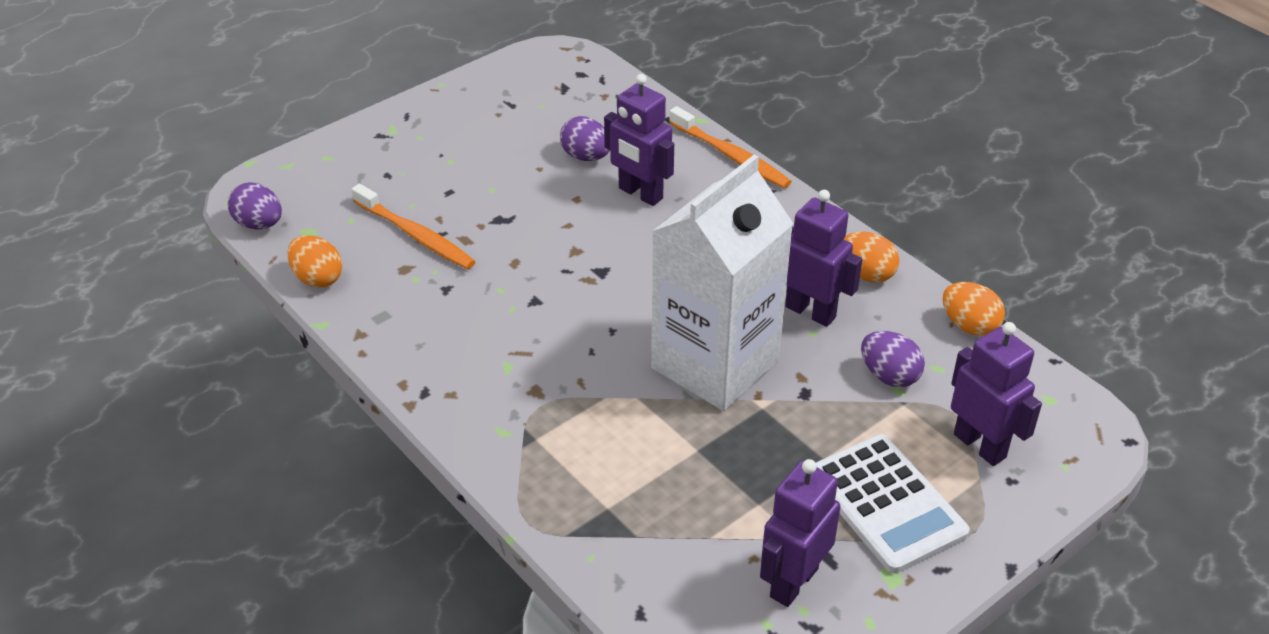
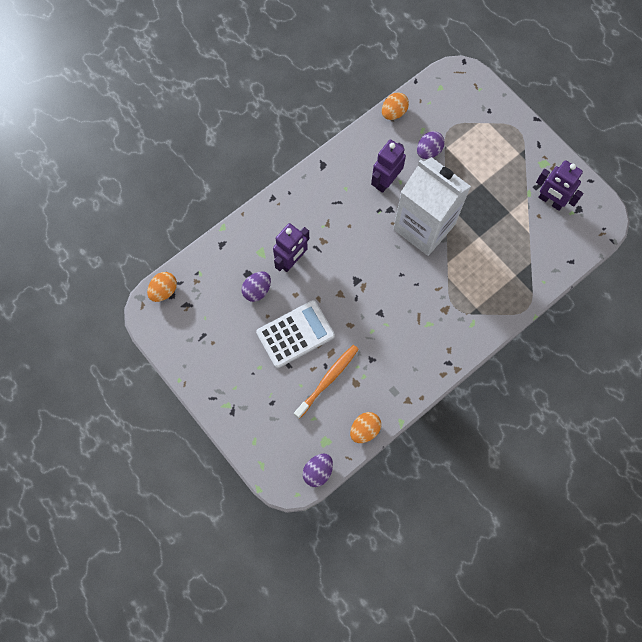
camera: 90 degrees left, 30 degrees up
orange toothbrush [669,106,792,188] -> none
white calculator [816,434,970,573] -> white calculator moved to [256,300,335,368]
orange egg [844,231,899,283] -> orange egg moved to [147,272,177,302]
purple robot [951,322,1042,466] -> none

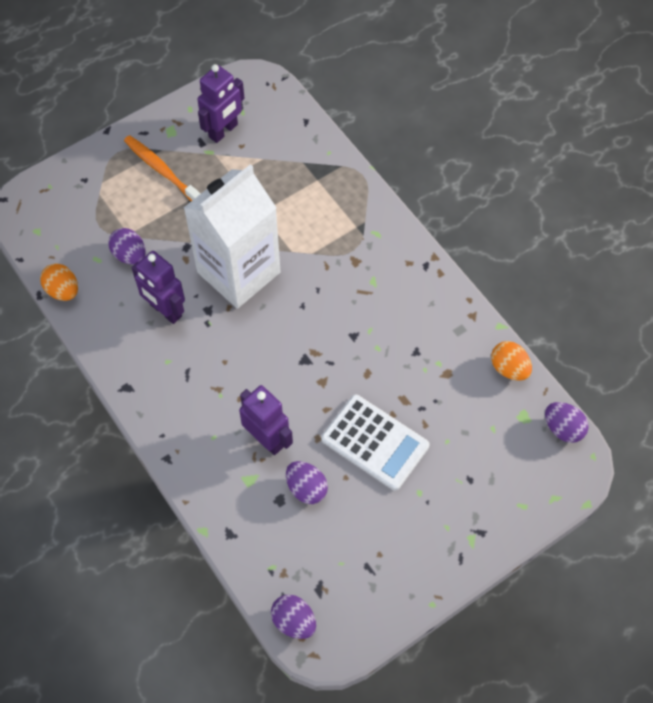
camera: 85 degrees left, 10 degrees down
orange egg [147,272,177,302] -> purple egg [271,594,316,639]
white calculator [256,300,335,368] -> white calculator turned 150 degrees clockwise [321,395,430,491]
orange toothbrush [294,345,359,419] -> orange toothbrush moved to [124,135,201,201]

